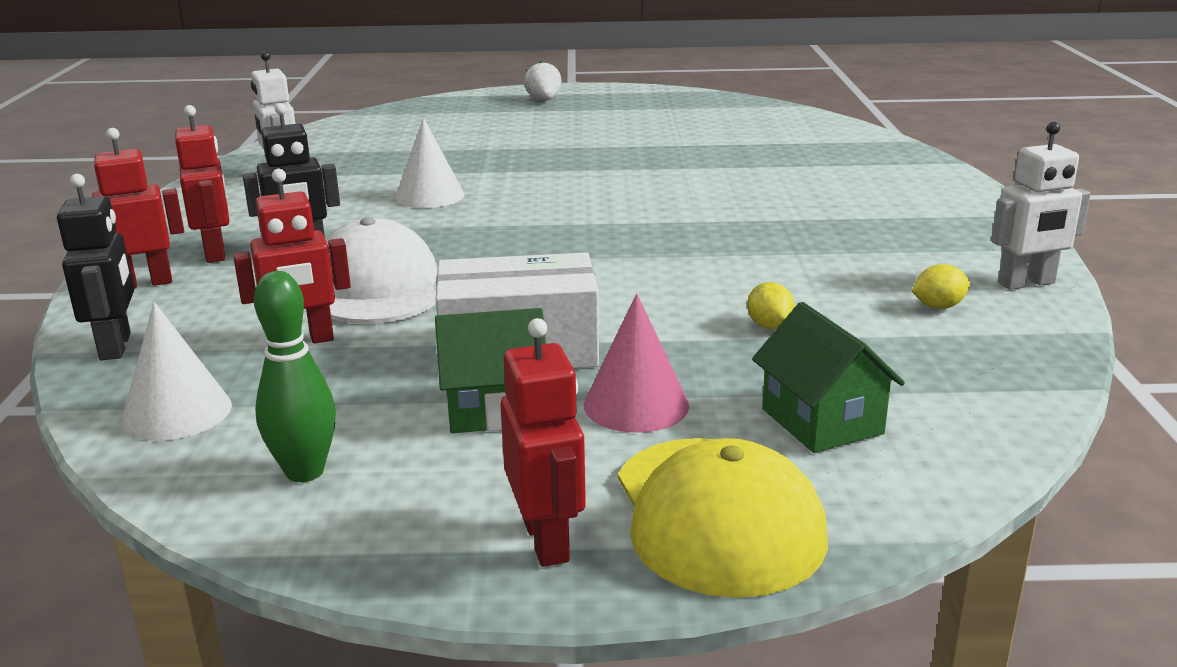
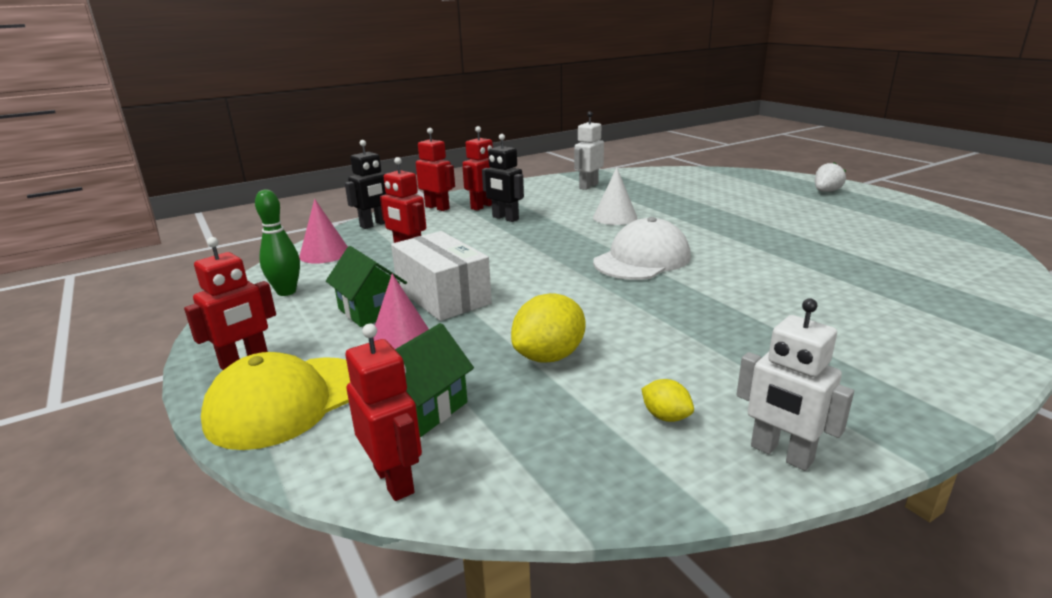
camera: 60 degrees right, 0 degrees up
white cone [121,302,232,441] -> pink cone [299,199,348,264]
white cap [325,217,437,324] -> white cap moved to [593,217,691,280]
yellow lemon [747,282,795,329] -> yellow lemon [511,293,586,363], size x1.90
none -> red robot [345,324,422,501]

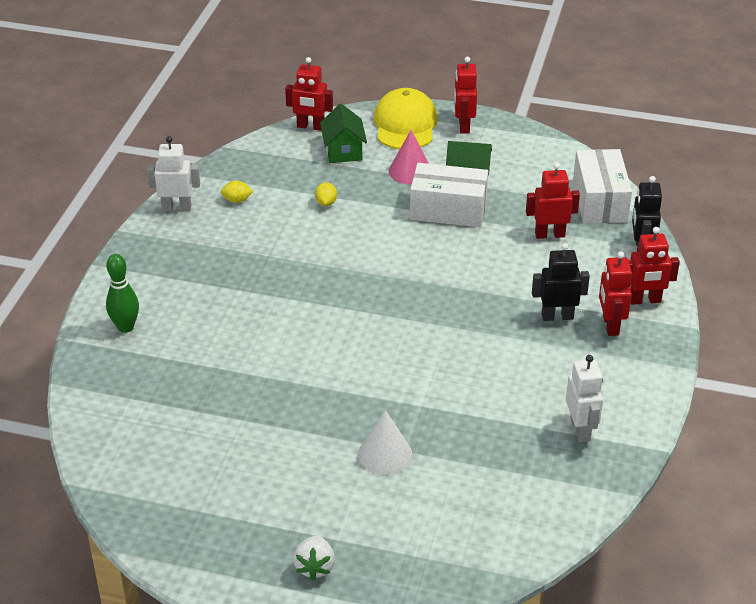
camera: 135 degrees right, 15 degrees up
green bowling pin [255,189,300,296] -> green bowling pin moved to [106,254,139,333]
pink cone [299,199,348,264] -> white box [573,149,632,224]
yellow lemon [511,293,586,363] -> yellow lemon [315,182,337,206], size x0.53
white cone [593,167,638,225] -> white cone moved to [358,410,412,475]
white cap [593,217,691,280] -> none

